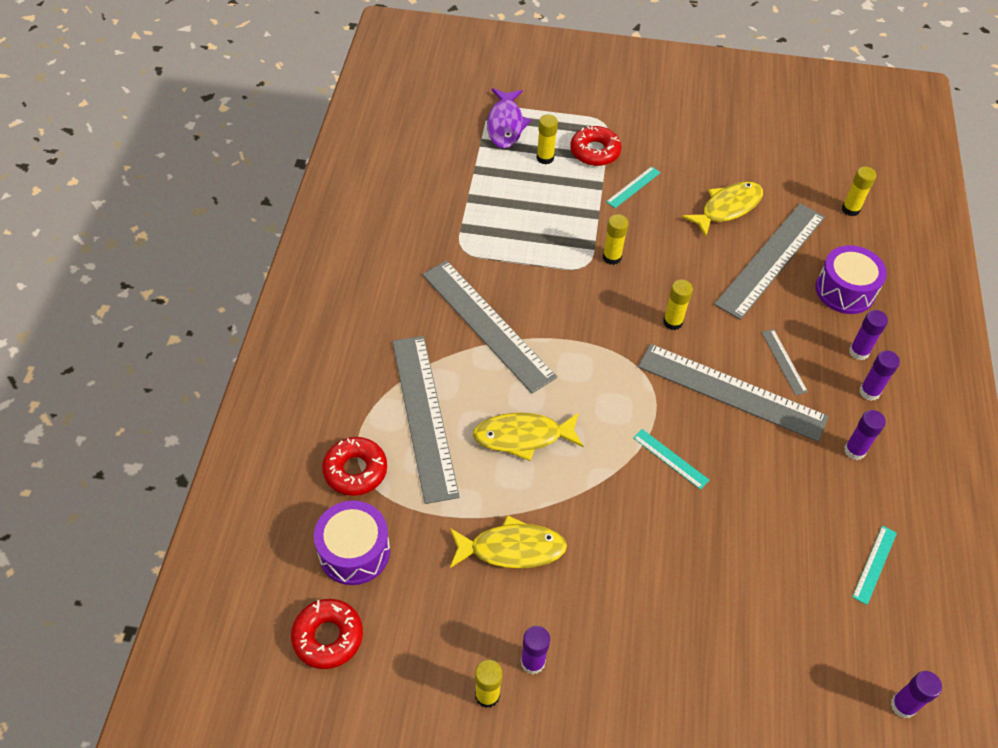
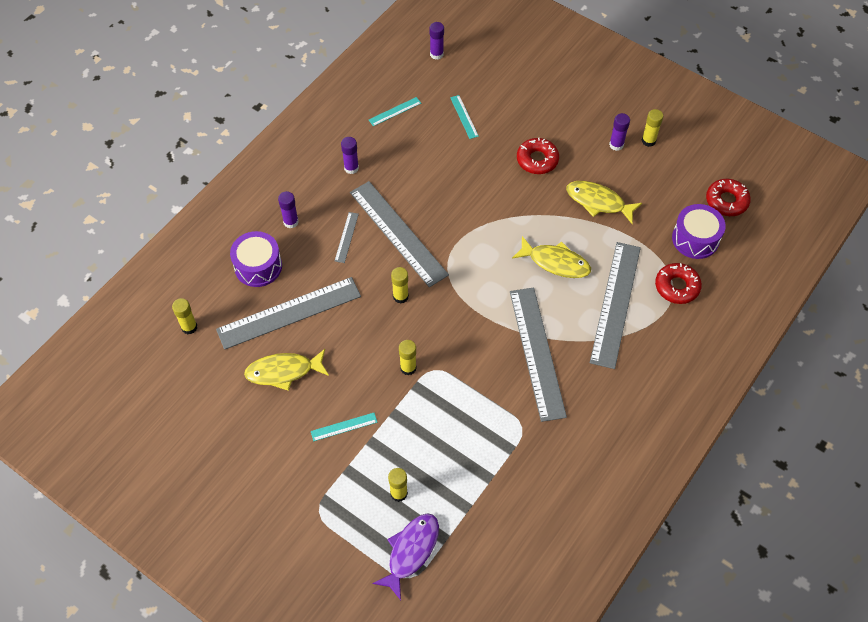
camera: 150 degrees left, 5 degrees up
red donut [570,126,622,166] -> red donut moved to [517,138,559,174]
turquoise ruler [633,429,709,490] -> turquoise ruler moved to [450,95,479,139]
purple glue stick [859,350,900,401] -> none

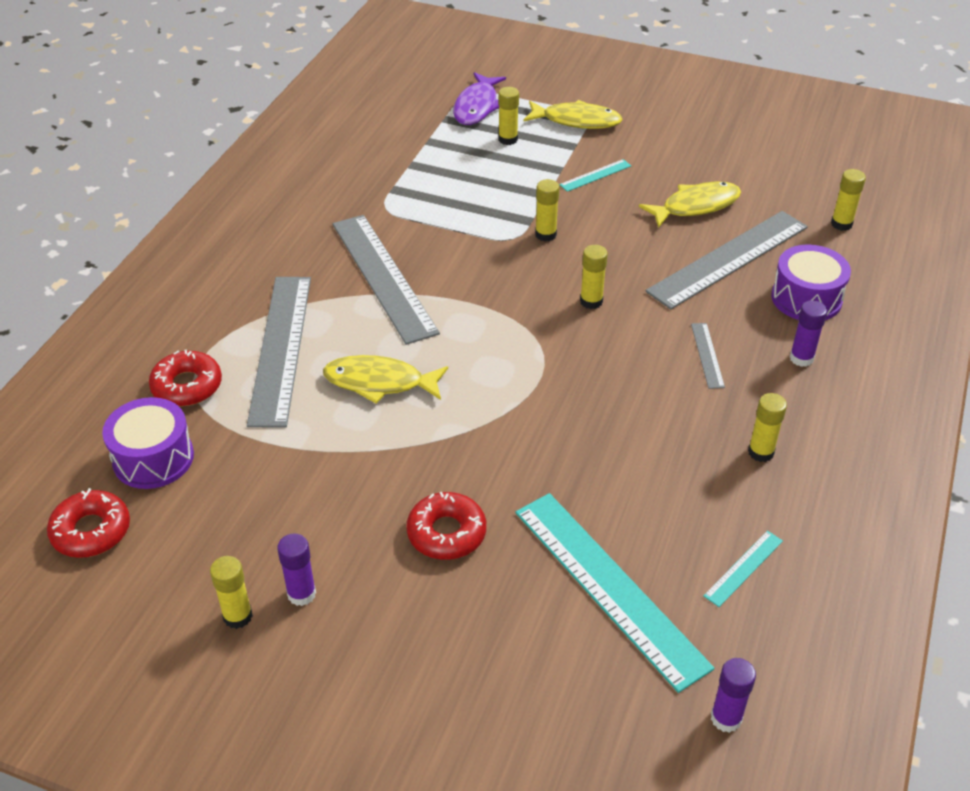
camera: 165 degrees right, 15 degrees down
purple glue stick [341,137,359,174] -> yellow glue stick [748,393,787,462]
grey ruler [350,181,449,287] -> none
turquoise ruler [450,95,479,139] -> turquoise ruler [516,493,714,693], size x2.32
yellow fish [566,181,642,224] -> yellow fish moved to [523,100,623,129]

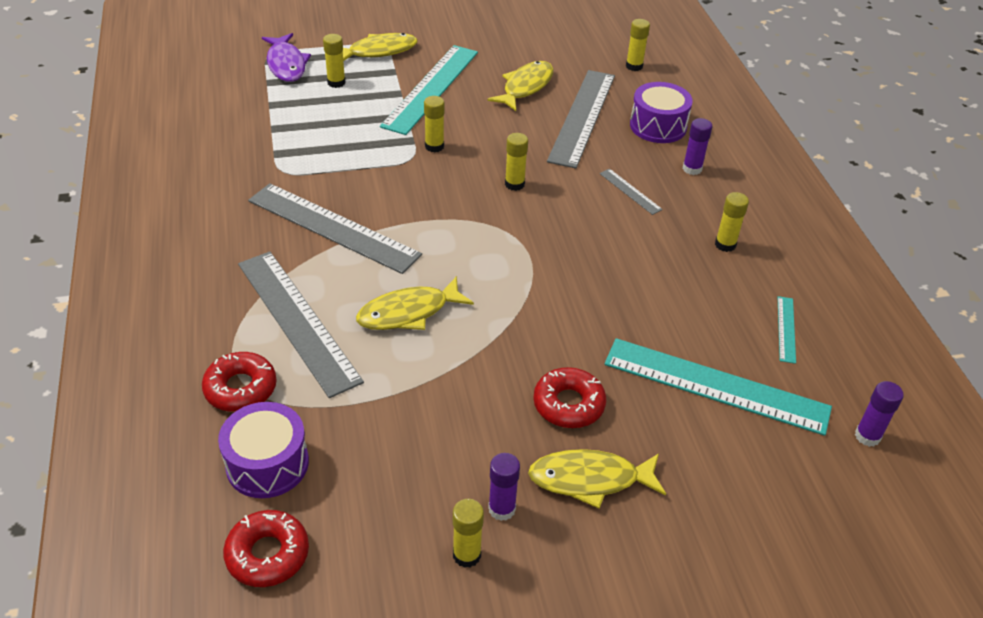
camera: 35 degrees left, 0 degrees up
turquoise ruler [559,159,631,192] -> turquoise ruler [380,45,478,135], size x2.32
none -> yellow fish [528,449,666,509]

